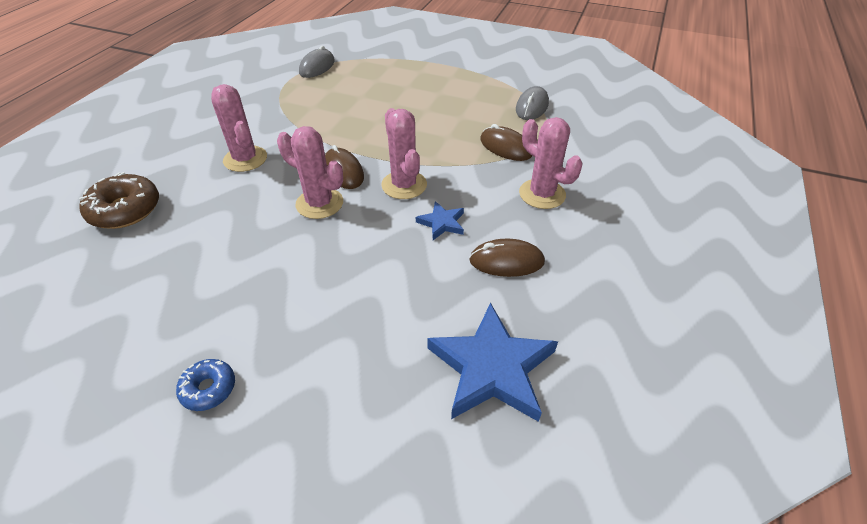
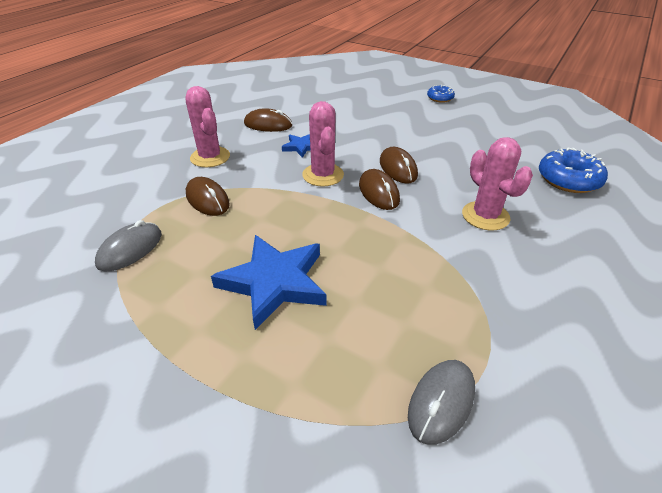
camera: 170 degrees left, 5 degrees down
brown donut [79,172,159,229] -> blue donut [539,147,608,193]
pink cactus [277,126,343,219] -> brown mouse [380,147,418,184]
blue star [427,303,558,422] -> blue star moved to [211,235,327,330]

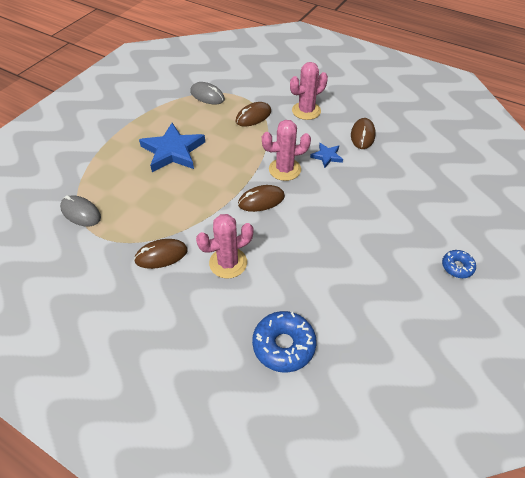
camera: 90 degrees right, 10 degrees up
brown mouse [380,147,418,184] -> brown mouse moved to [134,239,188,269]

